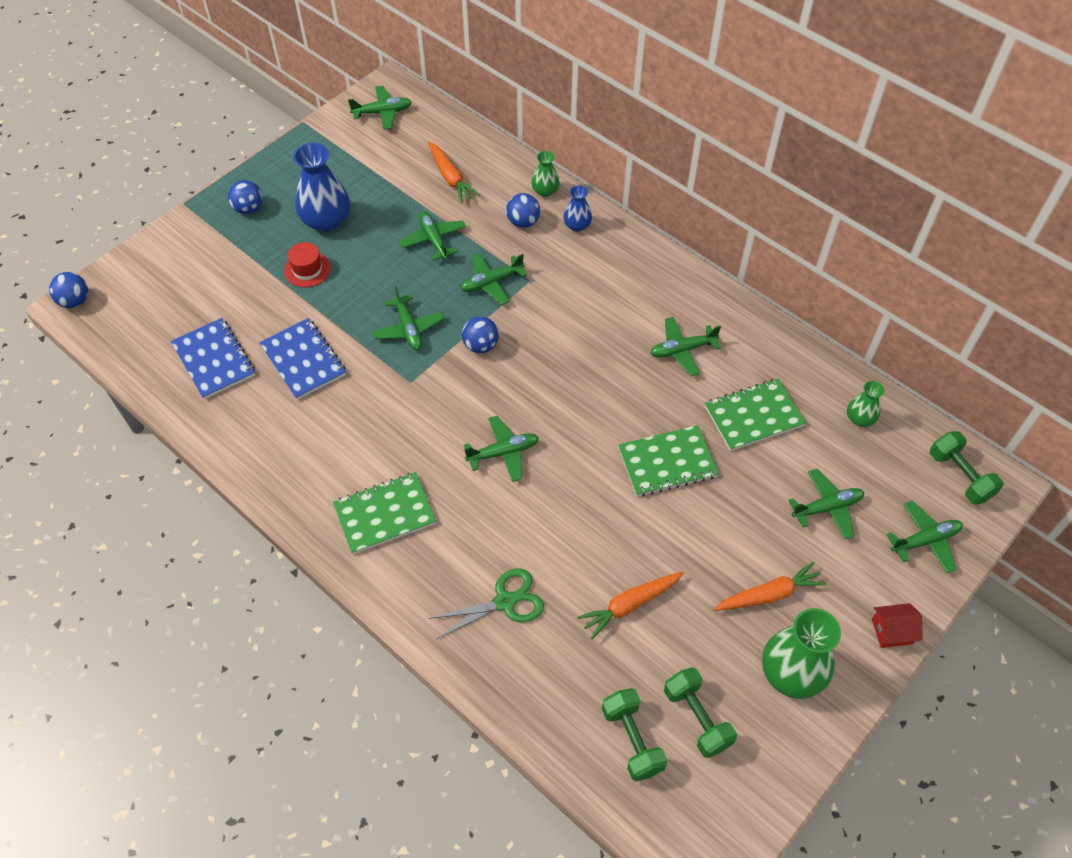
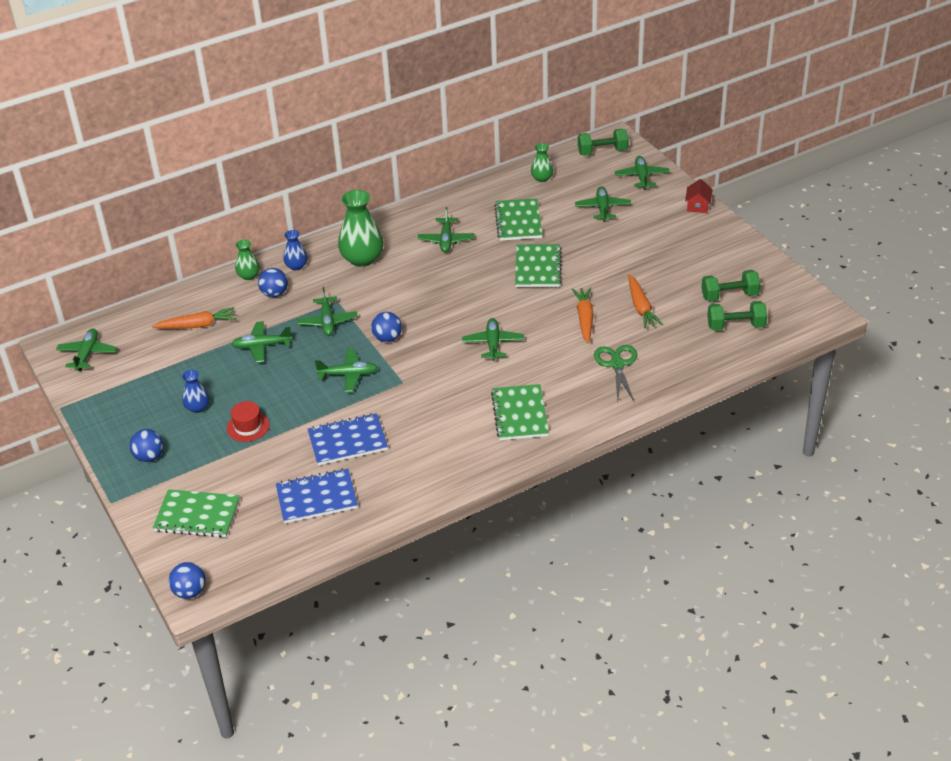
camera: 70 degrees left, 15 degrees down
blue vase [293,143,350,232] -> blue vase [182,370,209,413], size x0.53
orange carrot [714,562,826,611] -> orange carrot moved to [572,288,594,344]
green vase [762,608,841,699] -> green vase moved to [338,190,384,267]
none -> green notebook [153,489,240,538]

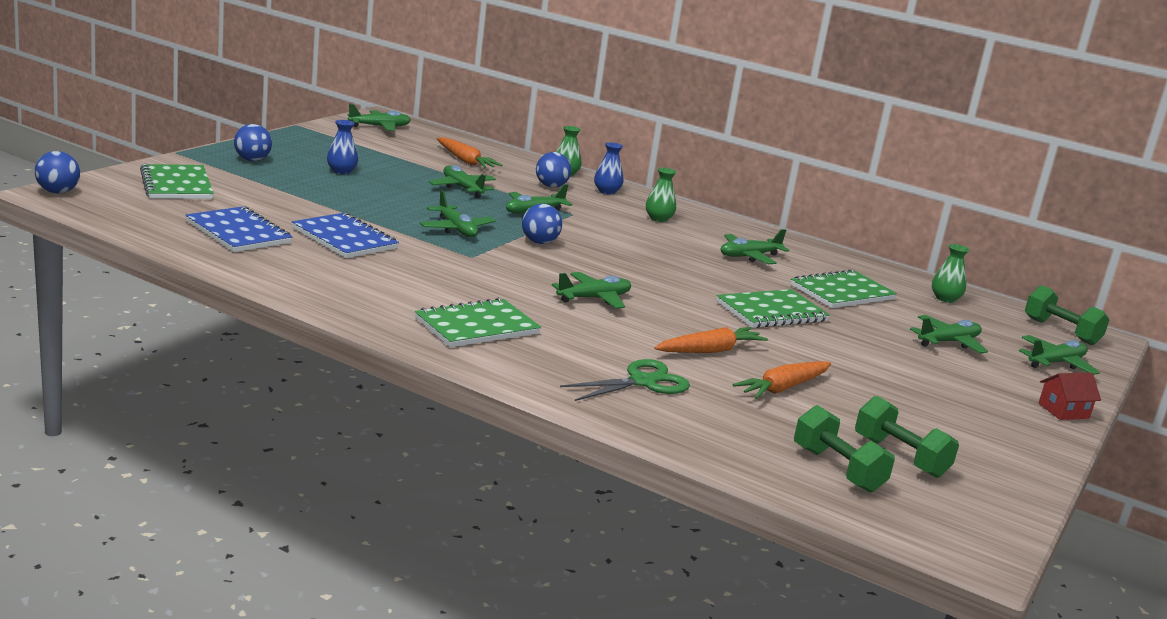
camera: 55 degrees right, 20 degrees down
red hat [227,401,270,442] -> none
green vase [338,190,384,267] -> green vase [646,168,677,222], size x0.53

